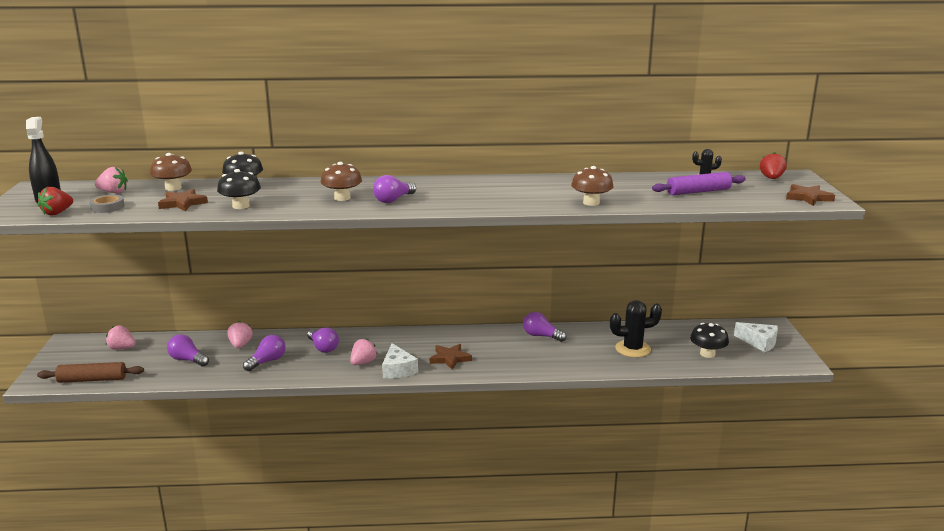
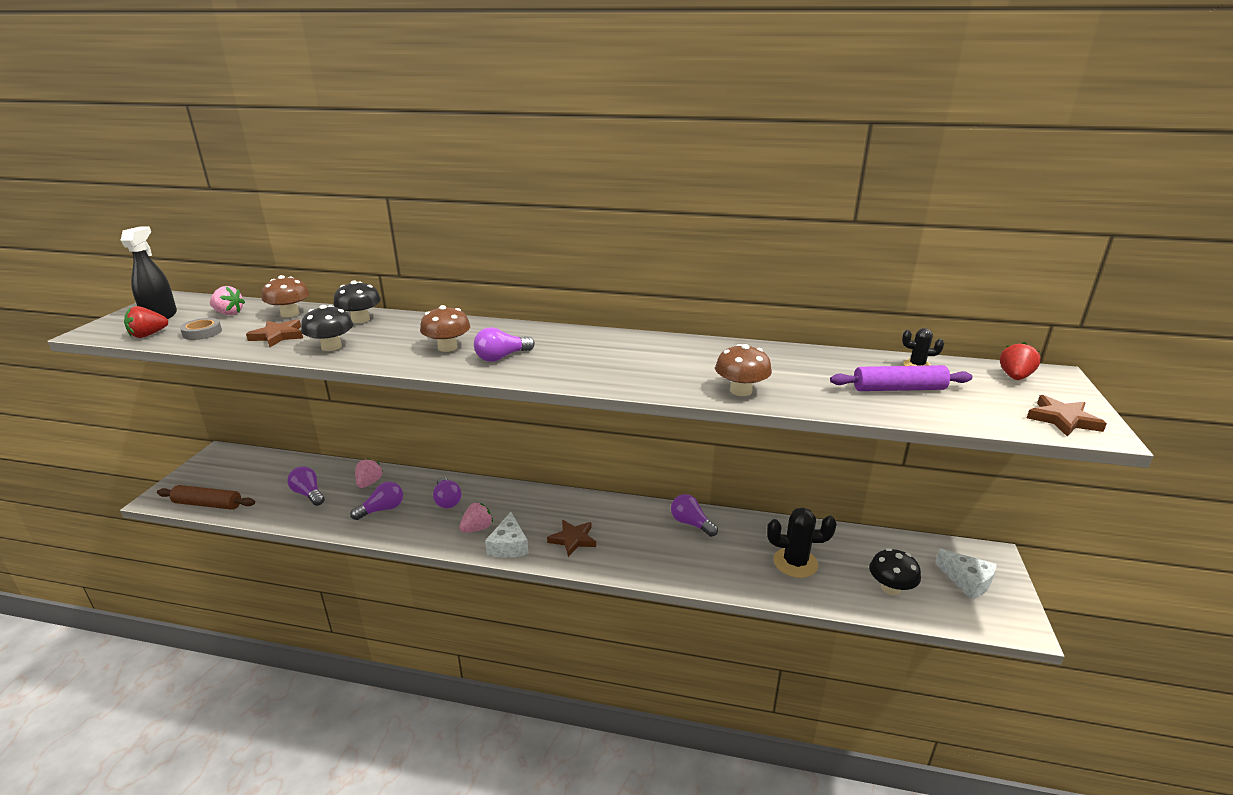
camera: 15 degrees right, 5 degrees up
pink strawberry [106,326,136,350] -> none

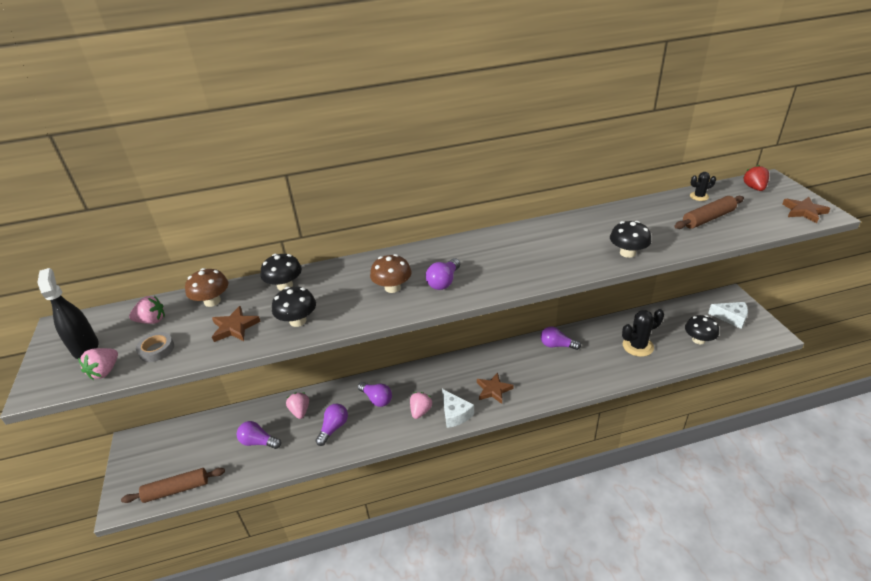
camera: 25 degrees left, 10 degrees up
red strawberry [124,306,168,338] -> pink strawberry [78,348,118,380]
brown mushroom [715,344,772,396] -> black mushroom [610,221,651,258]
purple rolling pin [830,365,973,391] -> brown rolling pin [674,196,744,229]

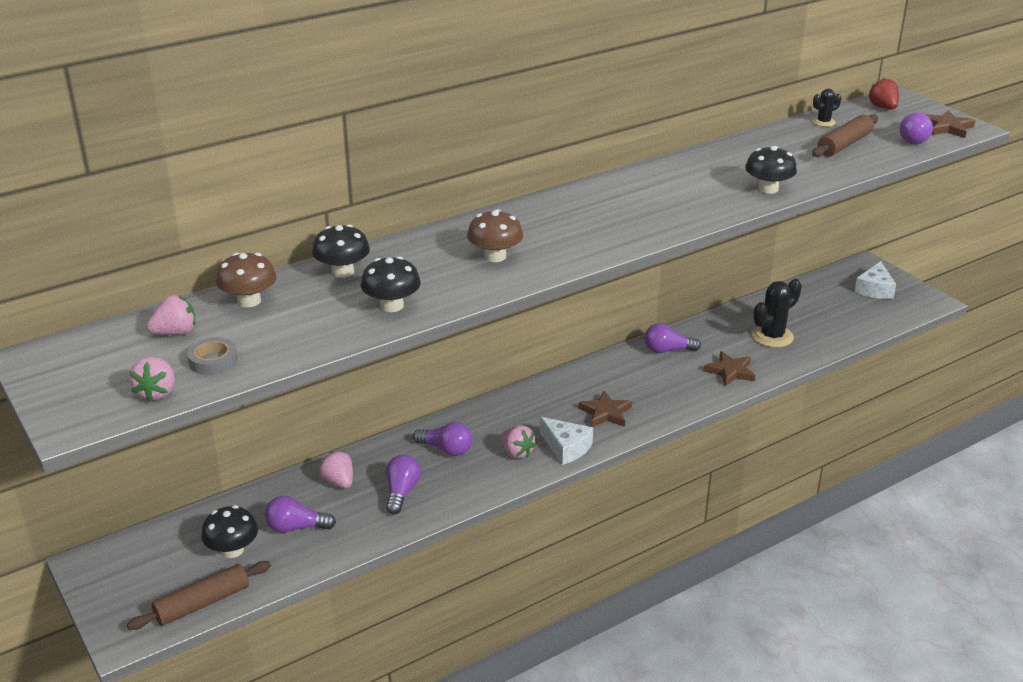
camera: 20 degrees left, 5 degrees down
black spray bottle [37,268,99,359] -> none
brown star [212,306,261,342] -> brown star moved to [704,351,755,386]
pink strawberry [410,392,432,419] -> pink strawberry turned 135 degrees clockwise [501,425,536,458]
purple light bulb [426,258,460,290] -> purple light bulb moved to [900,112,933,144]
black mushroom [685,315,719,344] -> black mushroom moved to [201,505,258,558]
white cheese [708,302,748,329] -> white cheese turned 105 degrees clockwise [854,261,896,299]

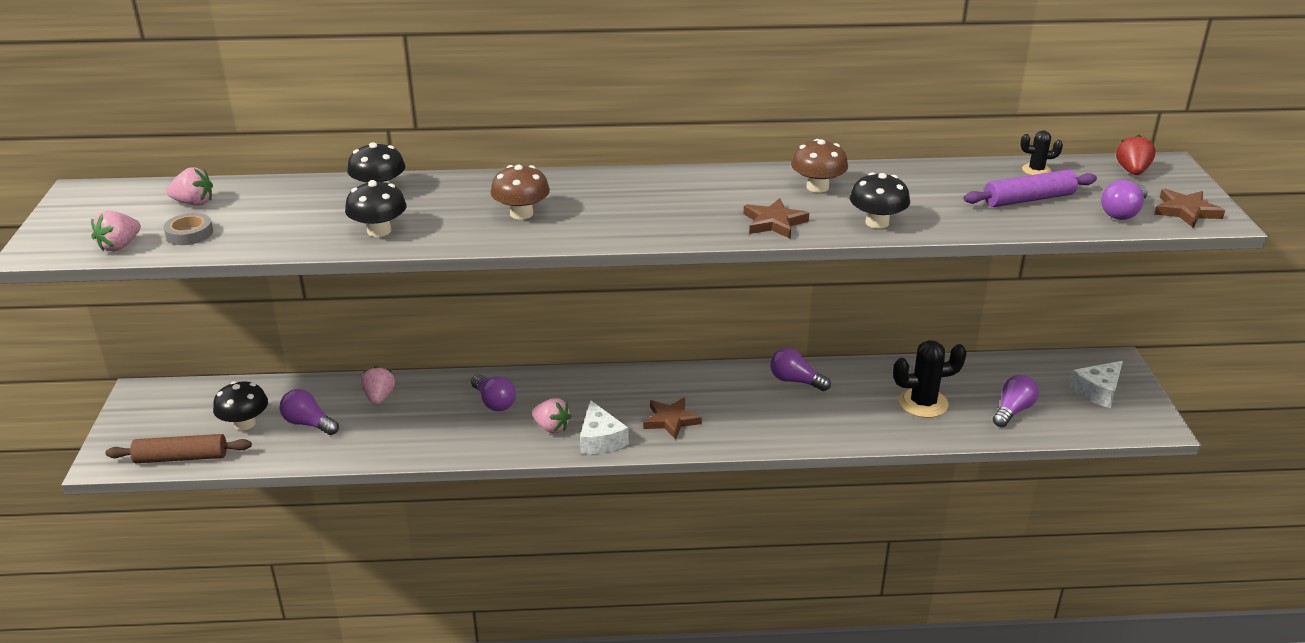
camera: 30 degrees right, 0 degrees up
brown mushroom [216,253,276,307] -> brown mushroom moved to [791,139,848,193]
purple light bulb [386,455,421,514] -> purple light bulb moved to [993,375,1039,427]
pink strawberry [501,425,536,458] -> pink strawberry turned 45 degrees counterclockwise [532,398,571,433]
brown star [704,351,755,386] -> brown star moved to [744,198,809,239]
brown rolling pin [812,115,878,157] -> purple rolling pin [963,170,1097,207]

